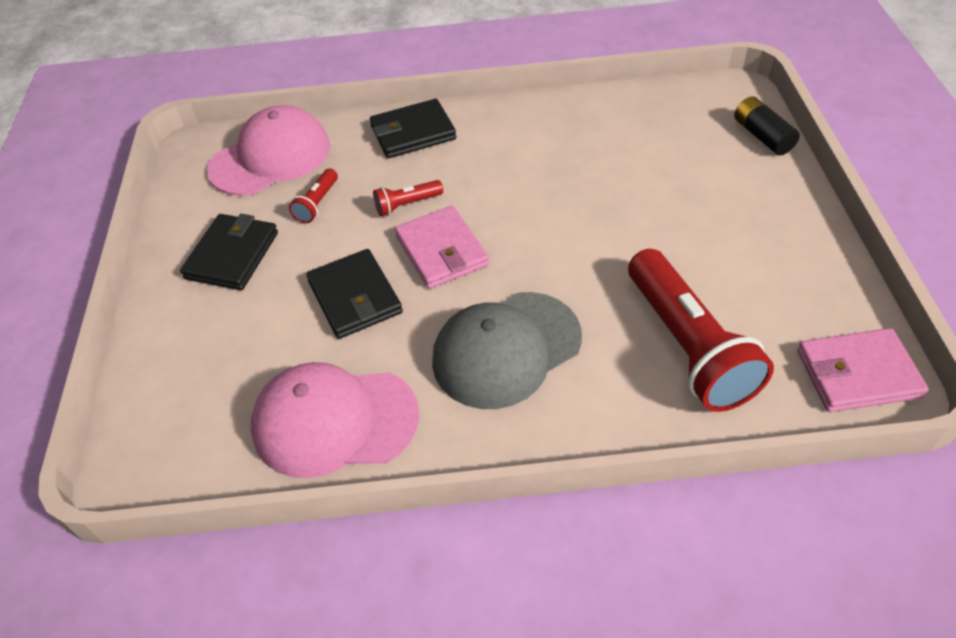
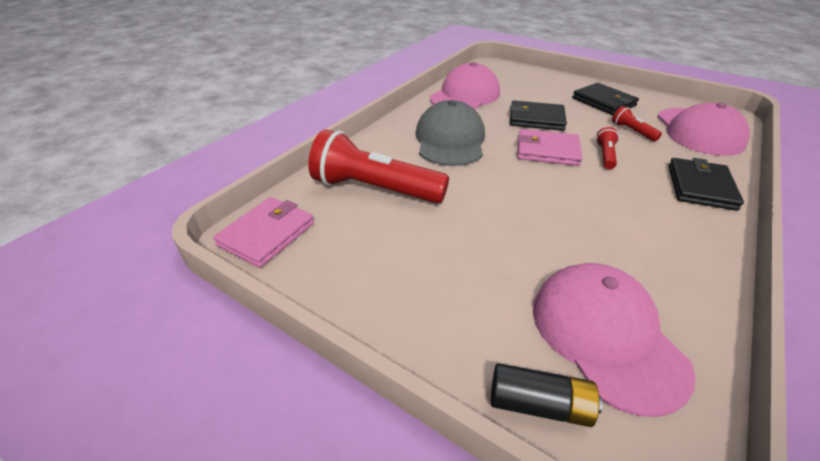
camera: 125 degrees right, 10 degrees down
none -> pink cap [533,263,696,417]

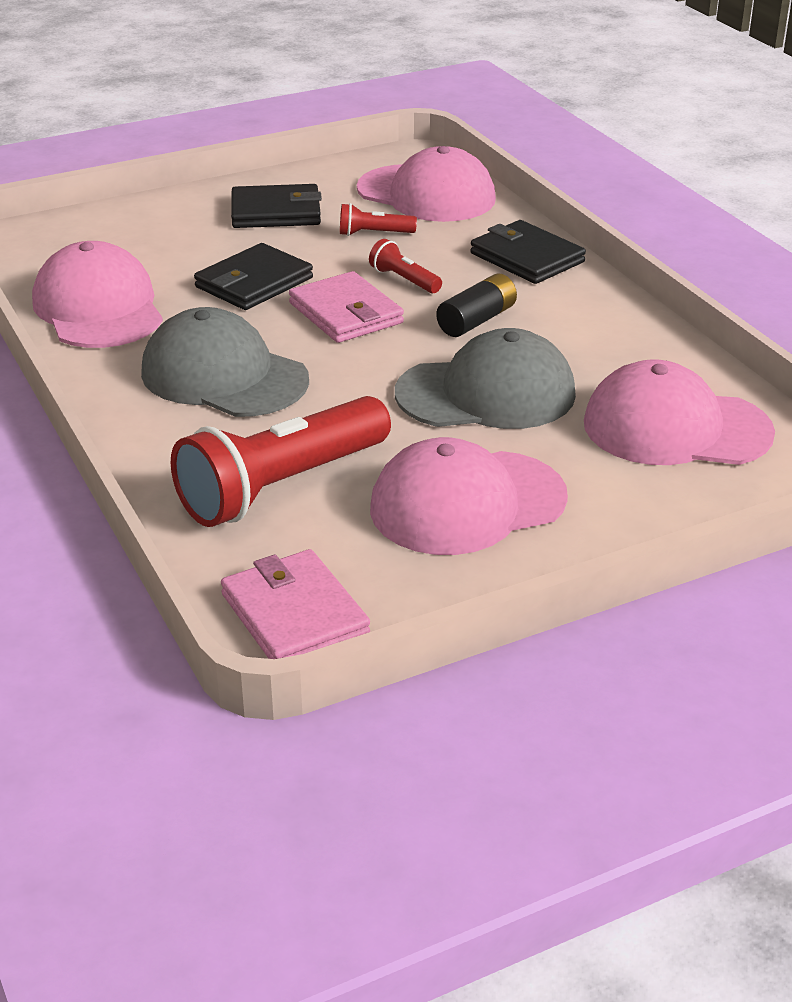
camera: 60 degrees left, 5 degrees down
black battery [491,363,603,427] -> black battery moved to [436,273,517,337]
pink wallet [517,129,582,166] -> pink wallet turned 75 degrees counterclockwise [289,271,404,343]
none -> pink cap [370,437,568,555]
none -> grey cap [395,328,576,429]

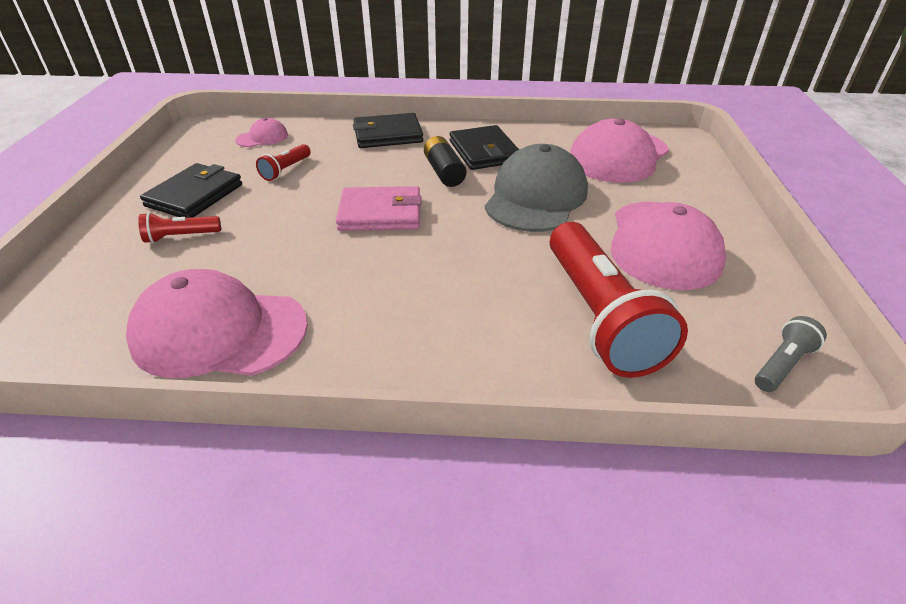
camera: 60 degrees left, 5 degrees up
grey cap [141,307,309,417] -> none
black wallet [194,243,313,310] -> black wallet moved to [450,125,519,170]
pink wallet [221,549,370,659] -> grey flashlight [755,316,827,392]
pink cap [357,146,496,222] -> pink cap [235,118,288,147], size x0.47
red flashlight [369,239,442,293] -> red flashlight moved to [138,212,221,243]

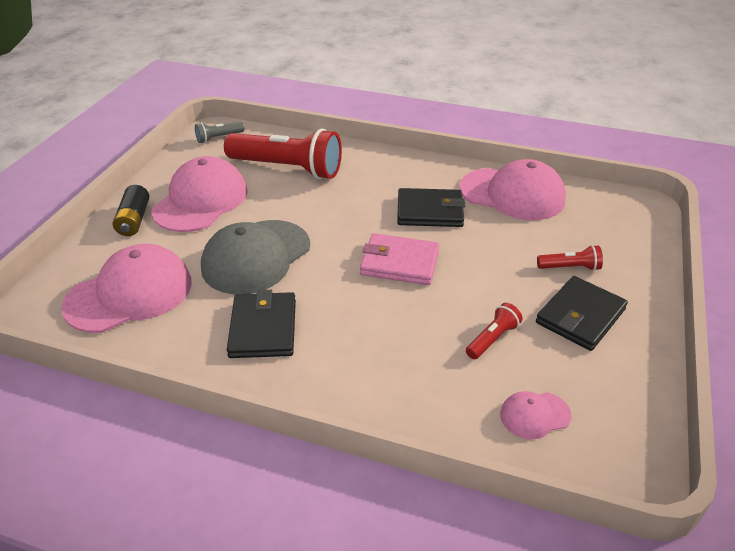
camera: 165 degrees left, 0 degrees up
black wallet [353,113,423,148] -> black wallet moved to [397,188,465,227]
black battery [424,136,466,187] -> black battery moved to [113,185,149,236]
red flashlight [550,222,688,378] -> red flashlight turned 105 degrees clockwise [224,129,342,179]

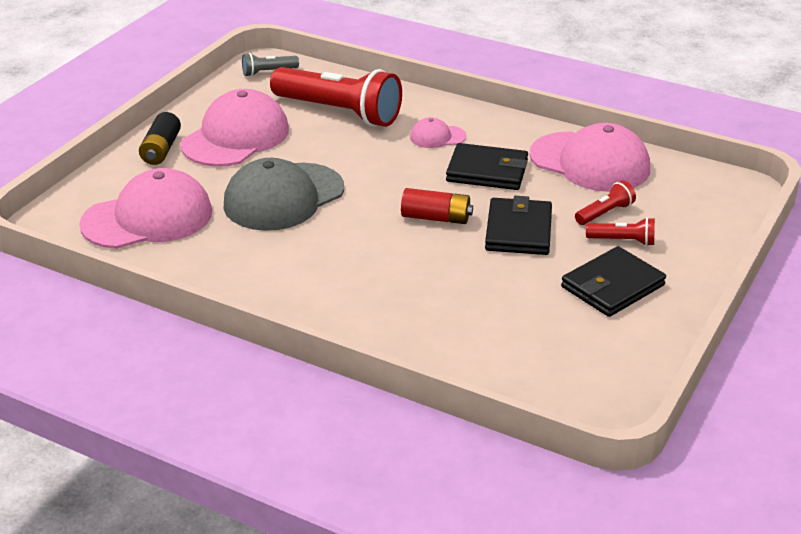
camera: 10 degrees right, 5 degrees down
black wallet [227,290,296,358] -> black wallet moved to [485,196,552,255]
pink wallet [360,233,440,285] -> red battery [401,188,473,224]
red flashlight [466,303,523,359] -> red flashlight moved to [575,180,636,225]
pink cap [500,391,571,439] -> pink cap moved to [410,117,466,148]

